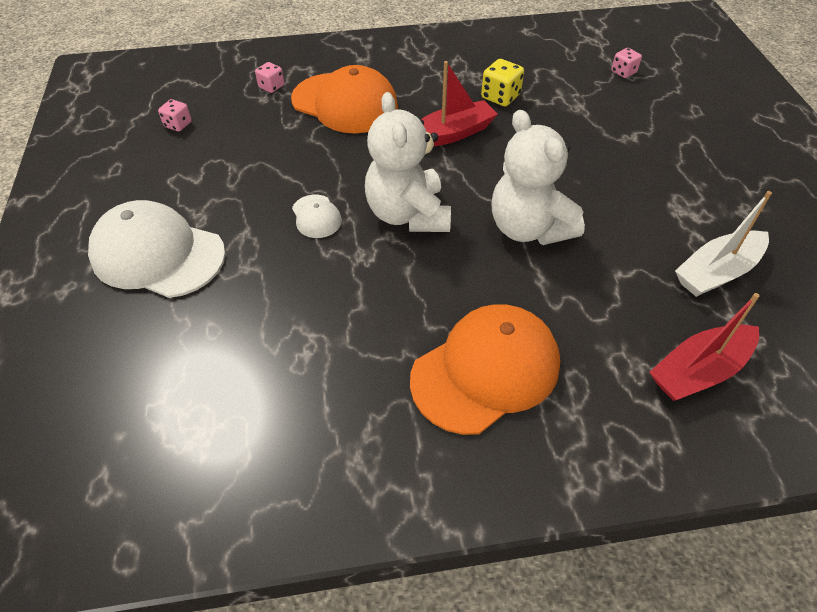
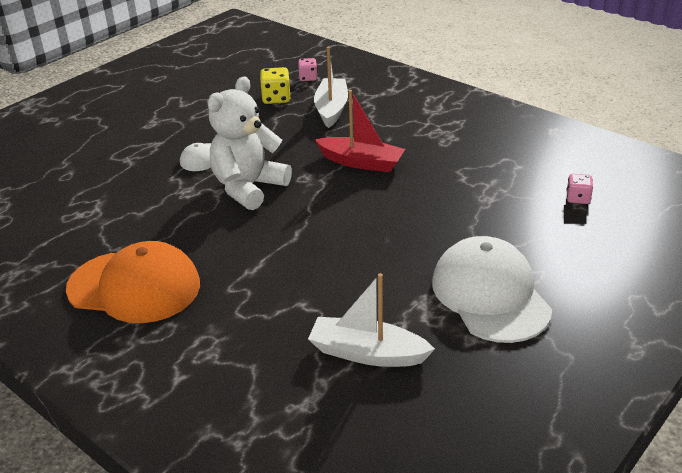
camera: 50 degrees right, 15 degrees down
white cap [88,200,225,298] -> white cap moved to [432,236,552,343]
pink dice [158,99,192,131] -> none
orange cap [291,65,398,133] -> white boat [314,47,348,128]
yellow dice [481,59,524,106] -> yellow dice moved to [260,67,290,104]
white teddy bear [491,110,585,245] -> none
red boat [649,293,760,401] -> none

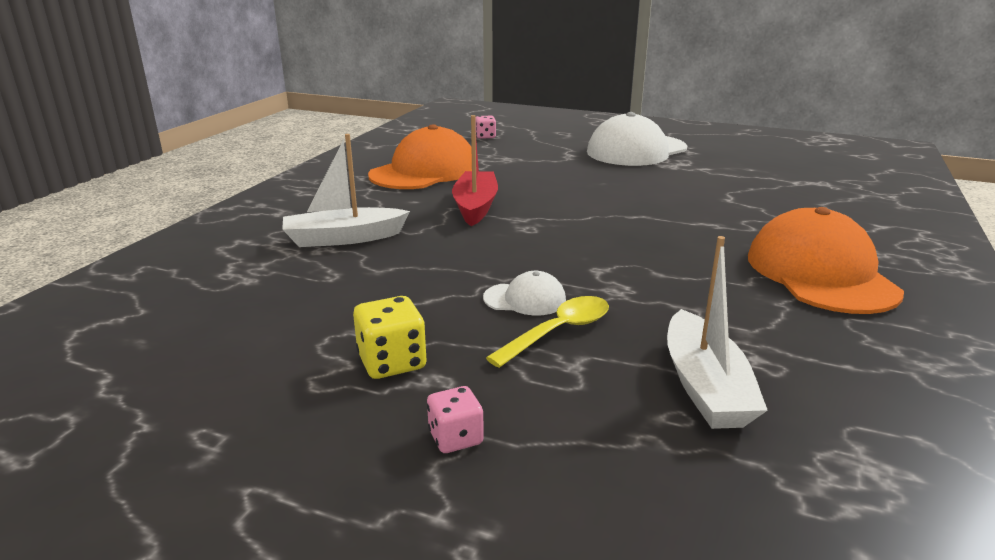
camera: 110 degrees left, 10 degrees down
white teddy bear [208,76,292,210] -> none
yellow dice [260,67,290,104] -> yellow dice moved to [353,296,427,379]
pink dice [298,58,318,81] -> pink dice moved to [427,386,484,453]
white boat [308,273,435,367] -> white boat moved to [667,236,768,429]
none -> orange cap [368,124,472,189]
none -> yellow spoon [486,296,609,368]

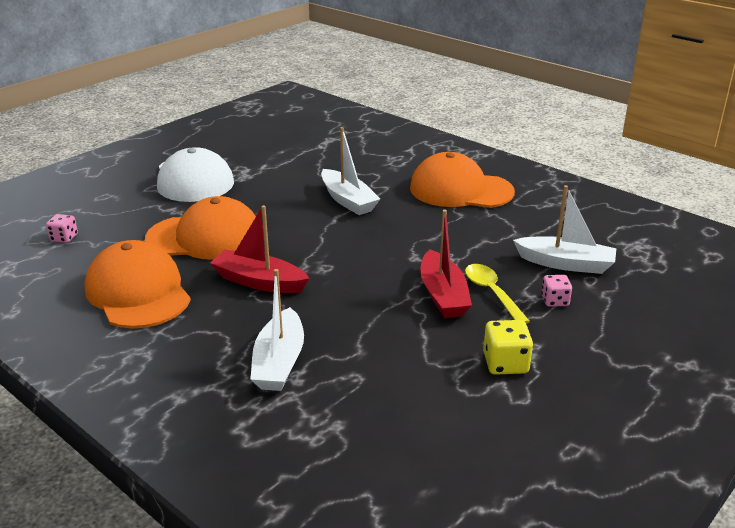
camera: 70 degrees left, 5 degrees up
pink dice [427,386,484,453] -> pink dice moved to [541,275,572,307]
white cap [483,271,566,315] -> red boat [420,210,472,318]
none -> orange cap [145,196,256,260]
none -> white boat [321,127,380,215]

